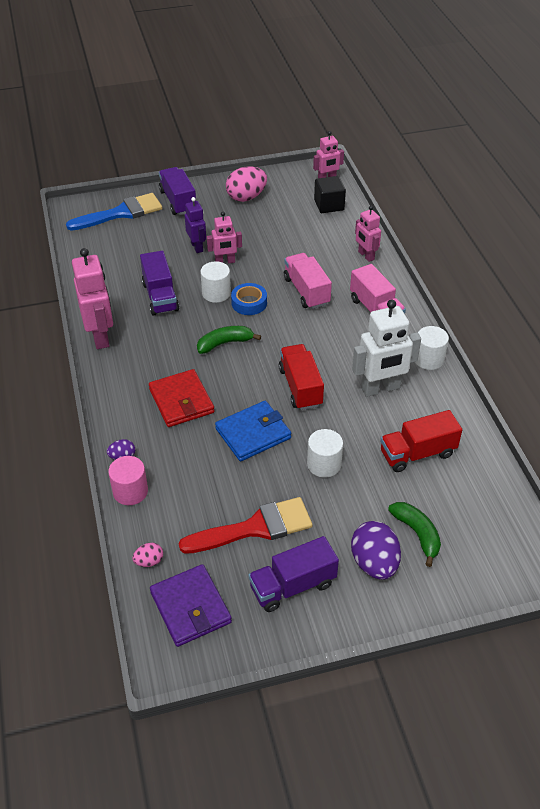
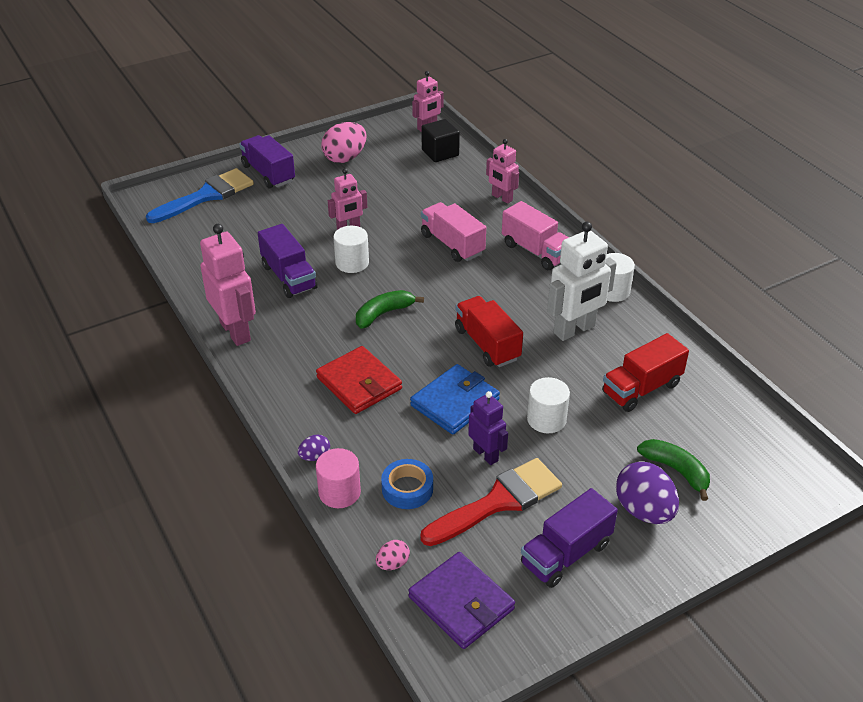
camera: 15 degrees left, 5 degrees down
purple robot [185,197,206,253] -> purple robot moved to [468,391,508,465]
blue tape [231,283,267,315] -> blue tape moved to [381,459,433,509]

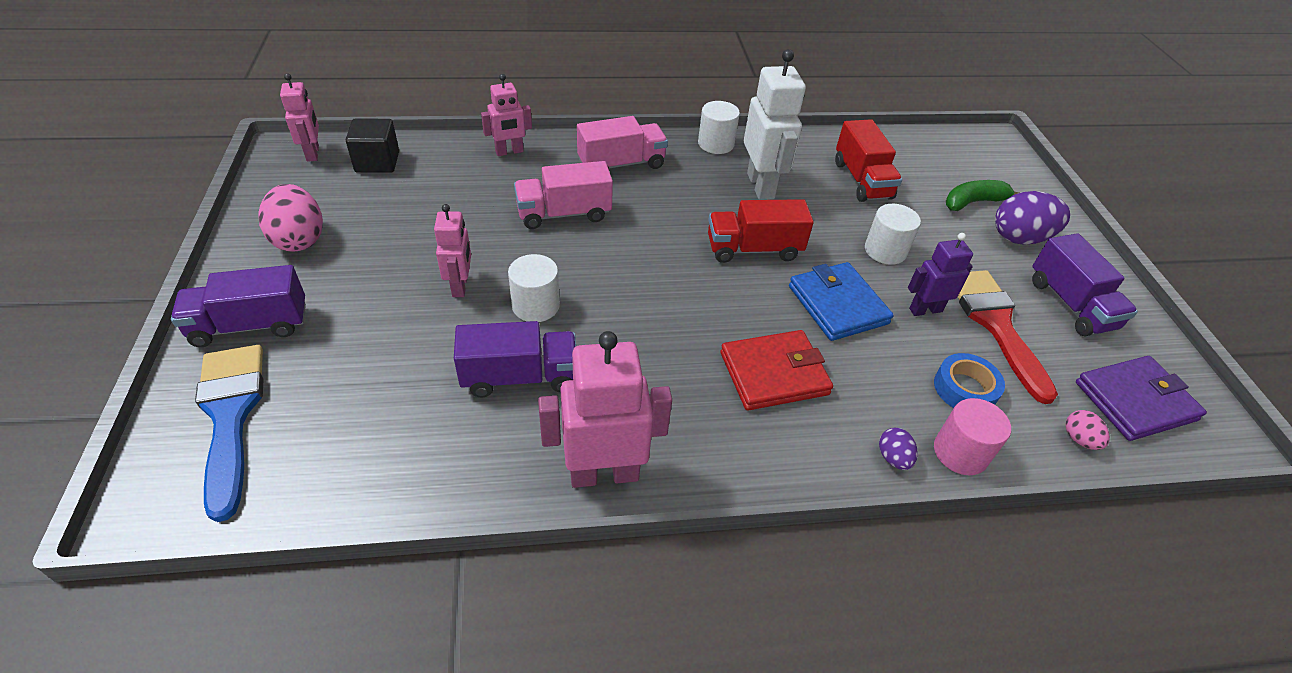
camera: 70 degrees left, 5 degrees up
green banana [356,290,424,329] -> none

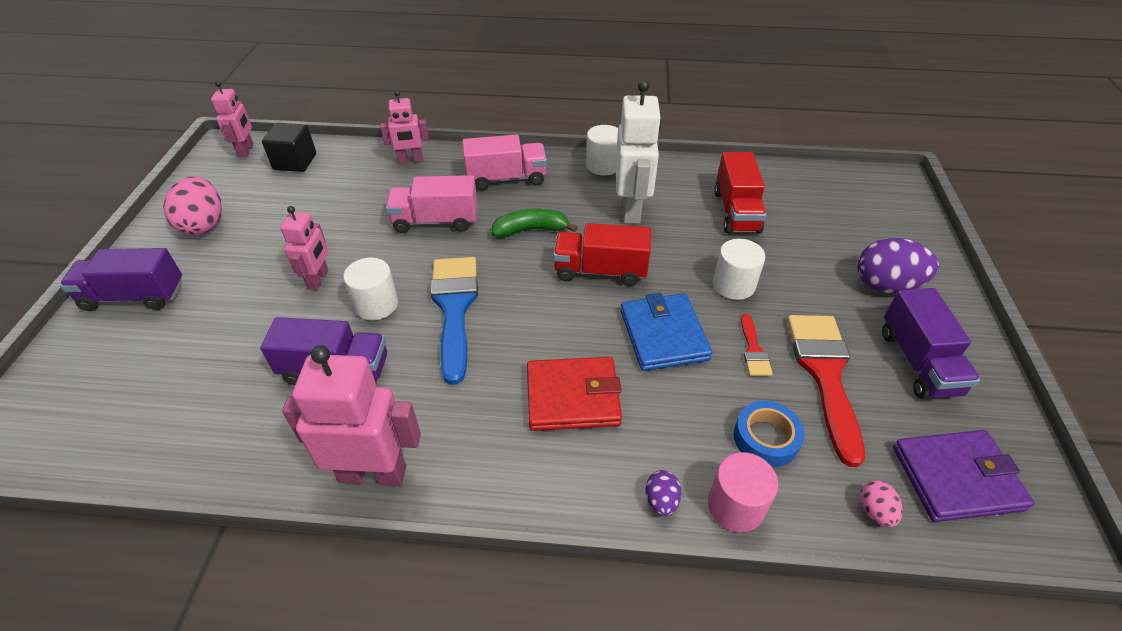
camera: 15 degrees right, 0 degrees up
blue brush [195,345,263,522] -> blue brush moved to [430,257,478,385]
purple robot [908,233,973,316] -> red brush [741,314,773,376]
green banana [946,180,1019,211] -> green banana moved to [492,209,578,238]

